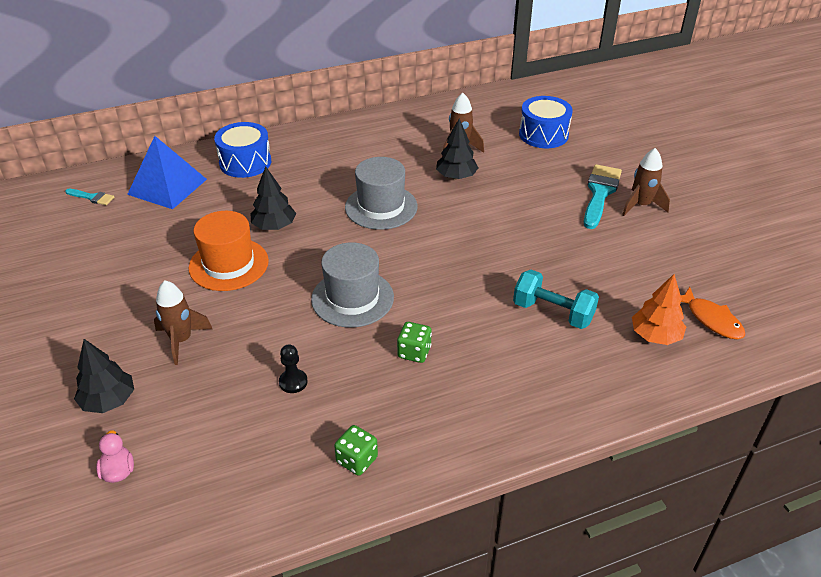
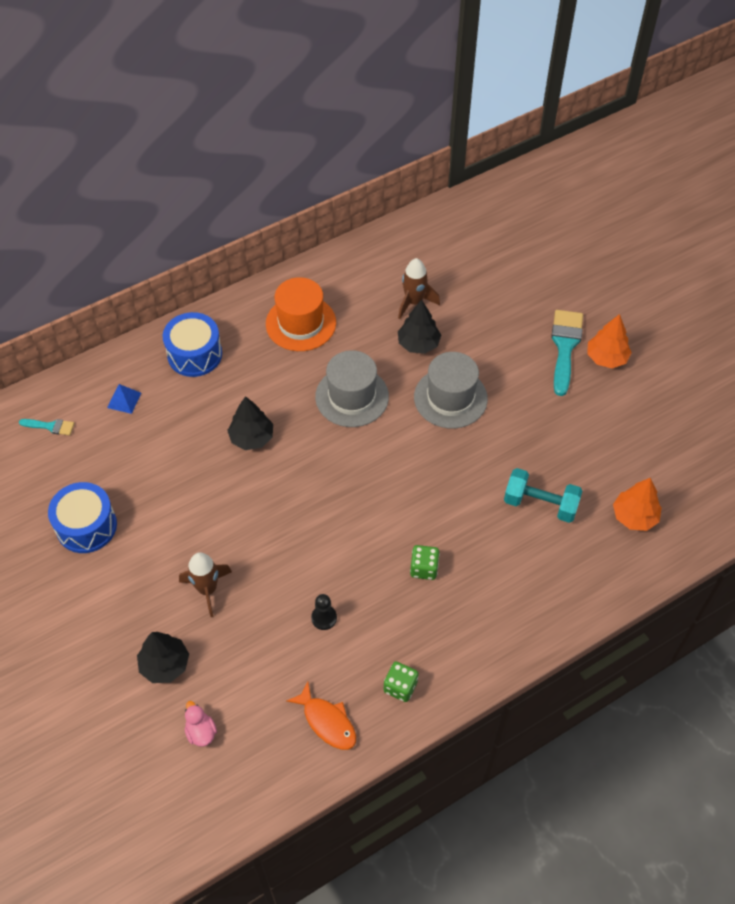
camera: 10 degrees left, 15 degrees up
blue pyramid [127,136,207,209] -> blue pyramid [107,384,141,414], size x0.45
orange hat [189,211,269,291] -> orange hat moved to [266,277,336,351]
grey hat [311,242,394,328] -> grey hat moved to [414,352,488,429]
blue drum [519,96,573,148] -> blue drum moved to [48,482,117,553]
brown rocket [622,148,670,216] -> orange tree [587,314,631,368]
orange fish [681,287,745,339] -> orange fish moved to [287,682,356,750]

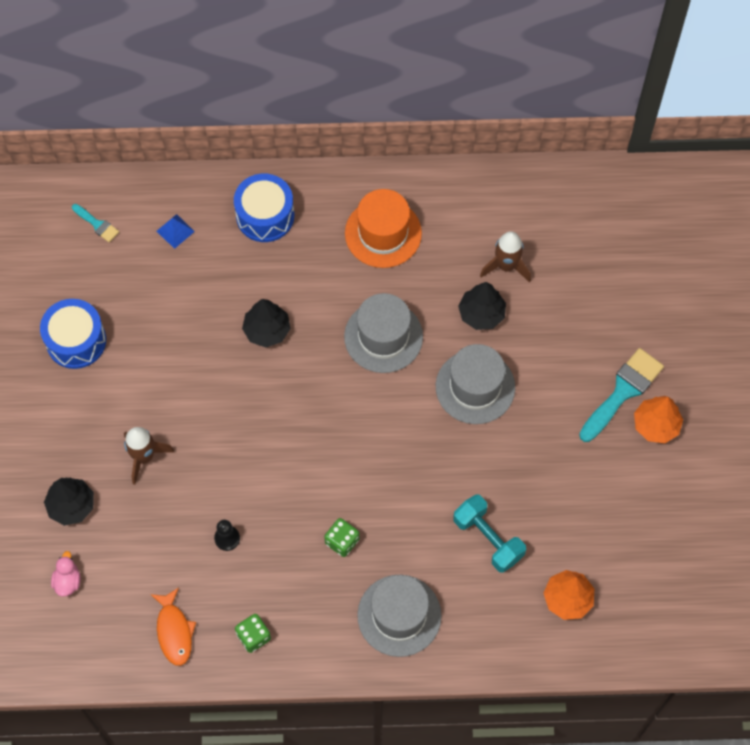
camera: 30 degrees right, 10 degrees up
none -> grey hat [357,575,441,657]

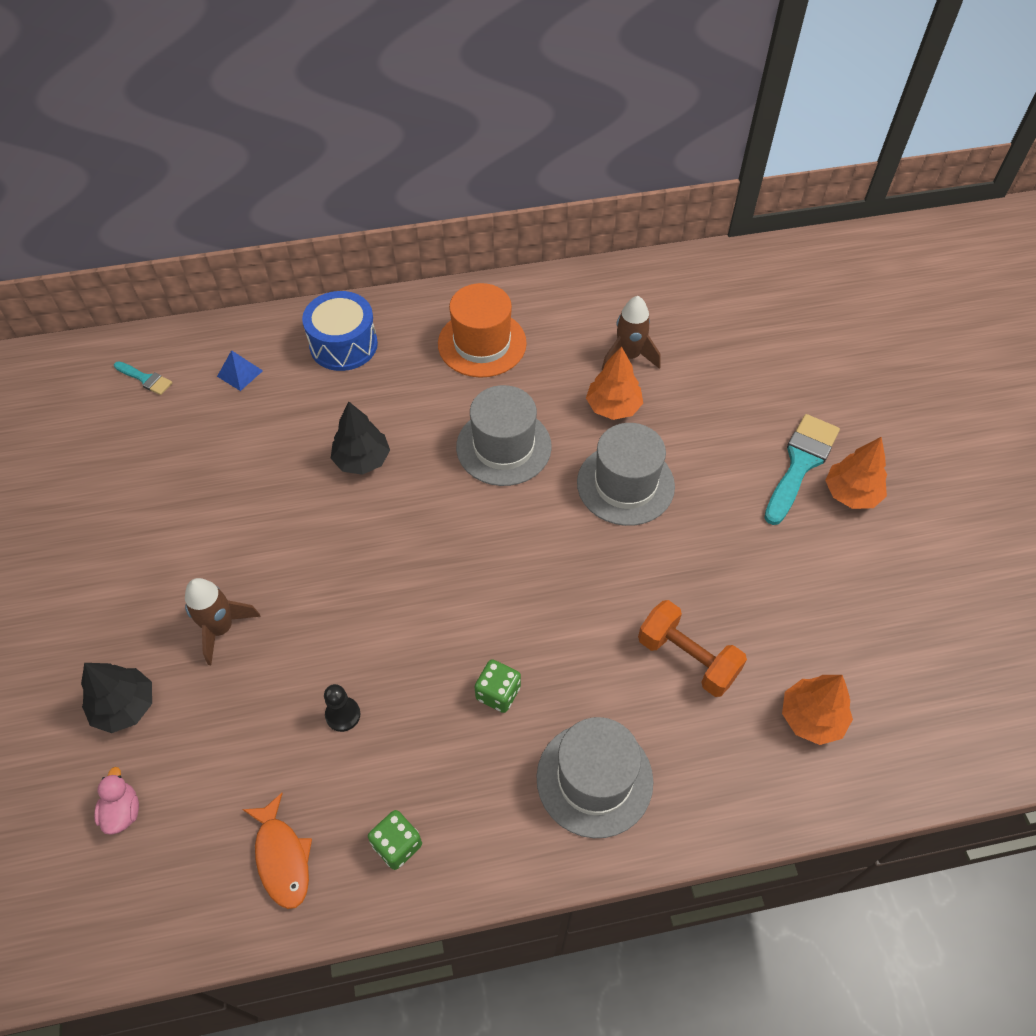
camera: 10 degrees left, 10 degrees down
blue drum [40,299,106,369] -> none
turquoise dumbbell [453,494,526,573] -> orange dumbbell [638,600,747,697]
black tree [458,282,506,330] -> orange tree [586,346,643,420]

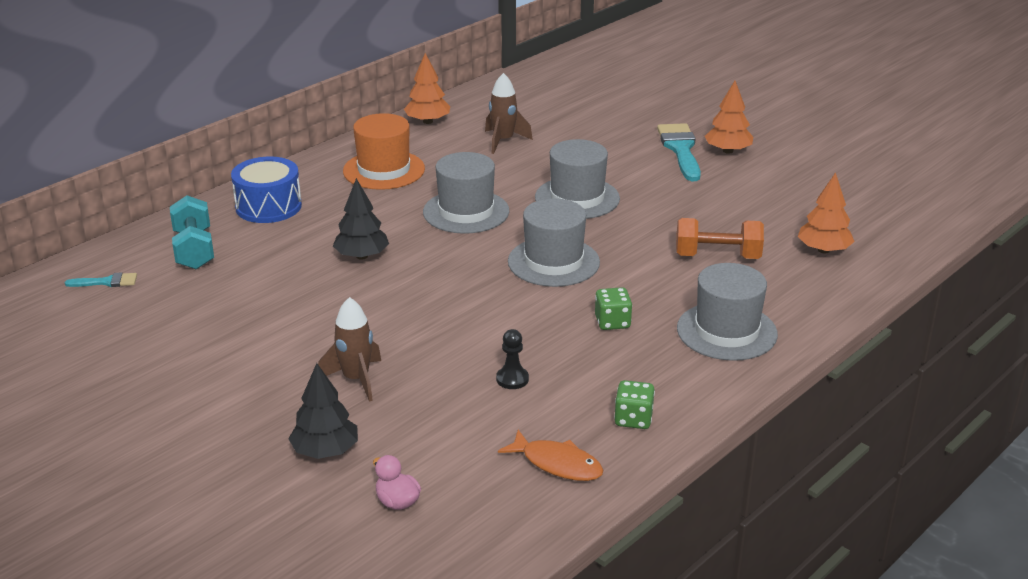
camera: 35 degrees left, 25 degrees down
blue pyramid [217,350,263,391] -> turquoise dumbbell [170,195,214,270]
orange tree [586,346,643,420] -> orange tree moved to [404,53,450,124]
none -> grey hat [508,198,600,287]

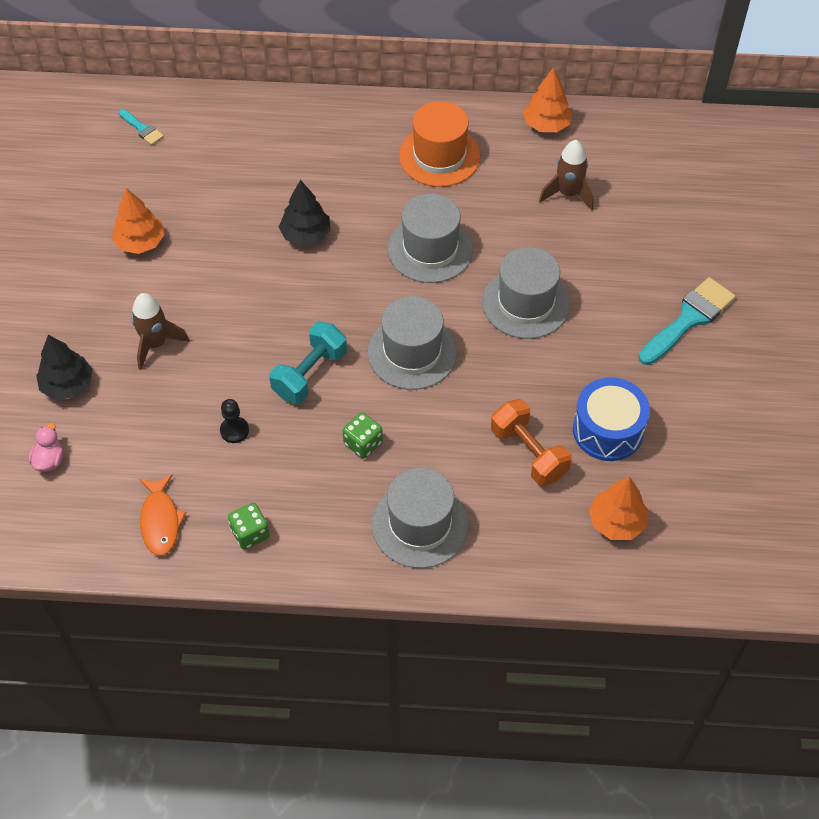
camera: 50 degrees right, 25 degrees up
turquoise dumbbell [170,195,214,270] -> turquoise dumbbell moved to [269,322,347,404]
blue drum [231,157,302,223] -> blue drum moved to [573,377,650,461]
orange tree [705,81,753,154] -> orange tree moved to [112,188,165,254]

